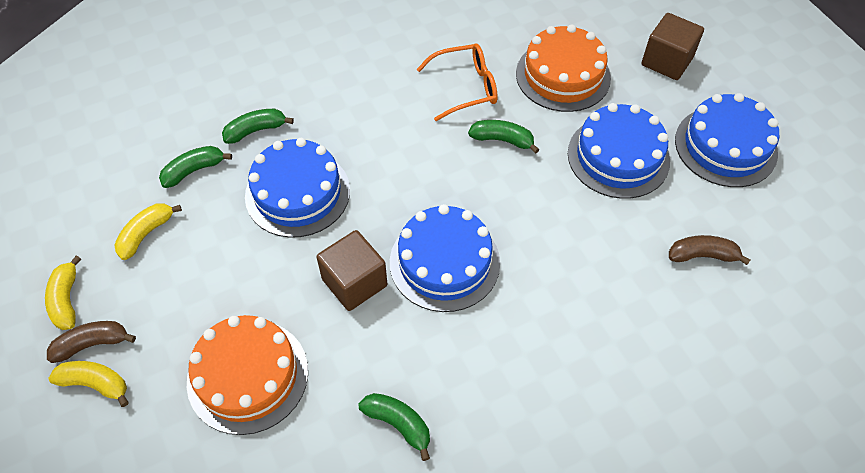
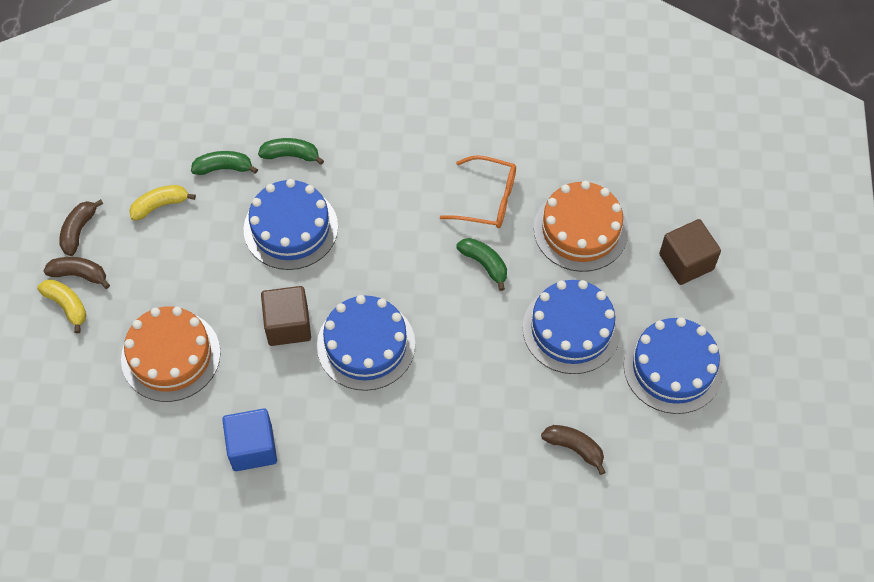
camera: 30 degrees right, 5 degrees up
yellow banana [45,256,81,330] -> brown banana [59,199,103,256]
green banana [358,393,430,461] -> blue cube [222,408,277,471]

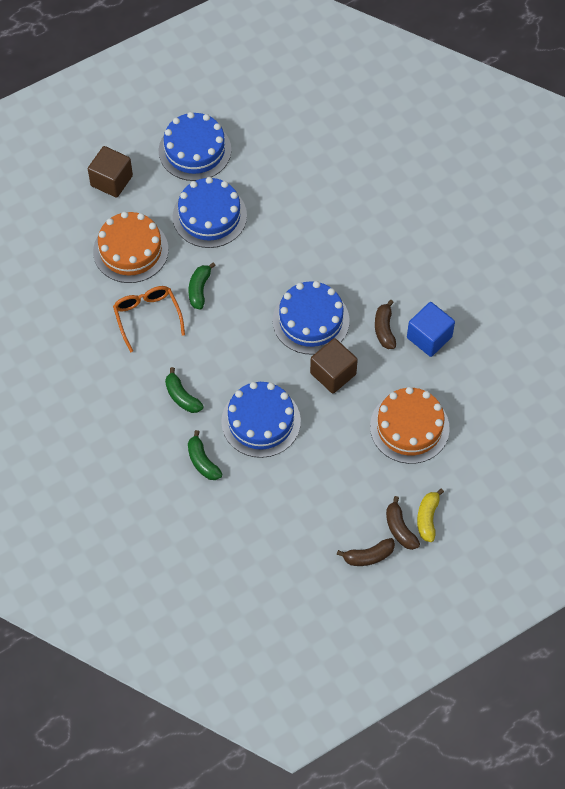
camera: 125 degrees left, 0 degrees up
yellow banana [129,185,196,221] -> none
green banana [191,151,258,175] -> green banana moved to [165,367,204,413]
brown banana [541,425,606,475] -> brown banana moved to [375,300,396,349]

